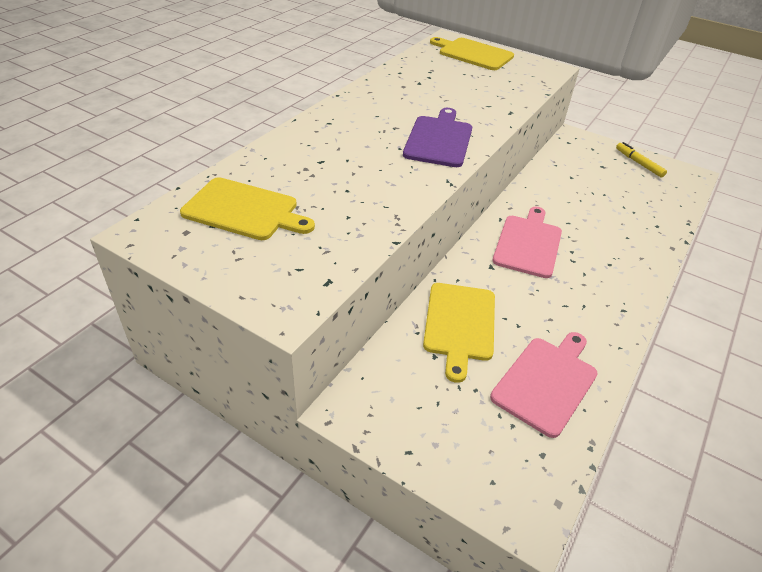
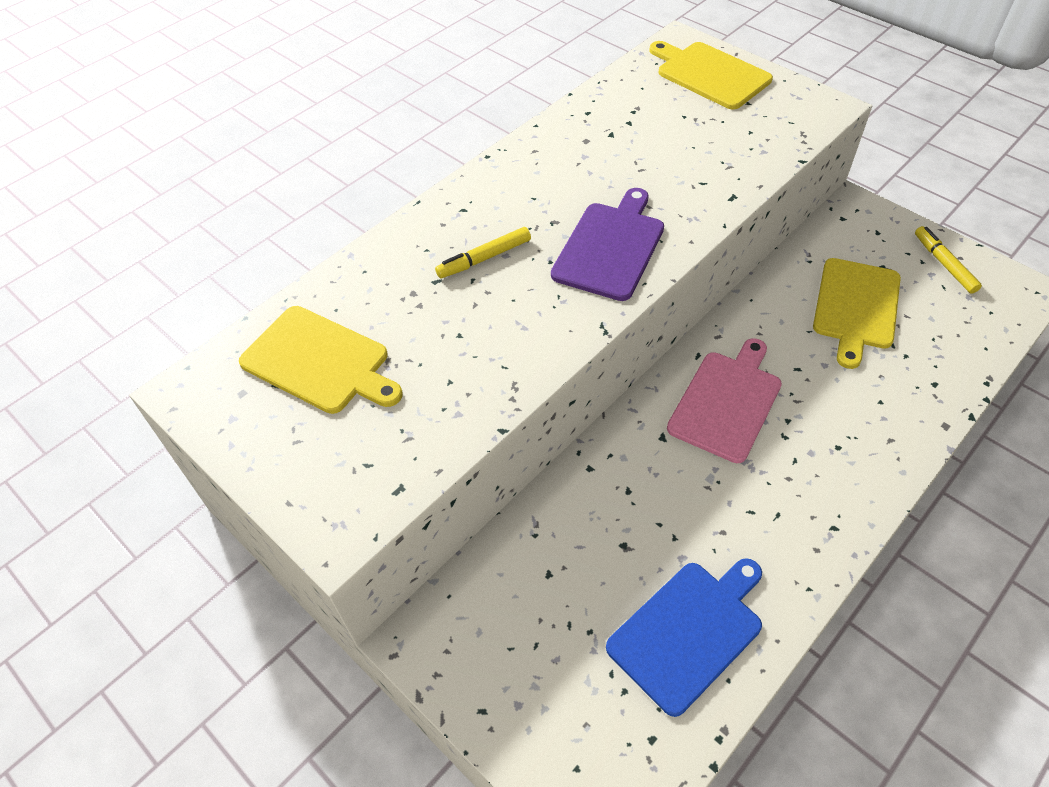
camera: 15 degrees right, 10 degrees up
yellow cutting board [423,283,495,383] -> yellow cutting board moved to [813,258,901,369]
pink cutting board [490,332,598,438] -> blue cutting board [606,558,762,717]
none -> yellow marker [435,227,531,278]

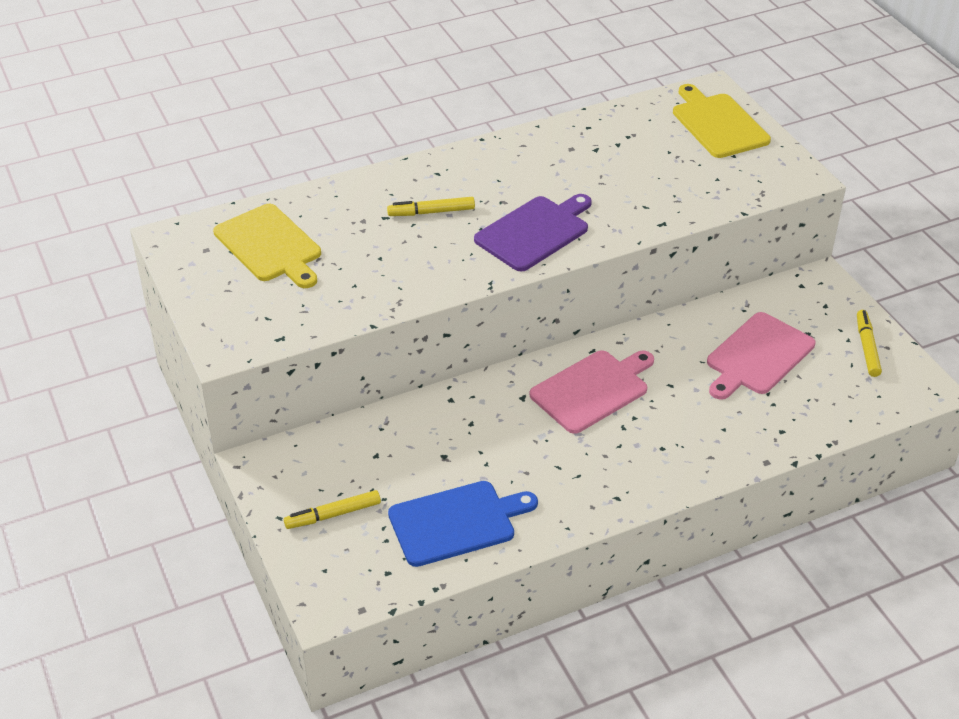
camera: 20 degrees right, 10 degrees down
yellow cutting board [813,258,901,369] -> pink cutting board [707,312,815,400]
none -> yellow marker [284,490,381,529]

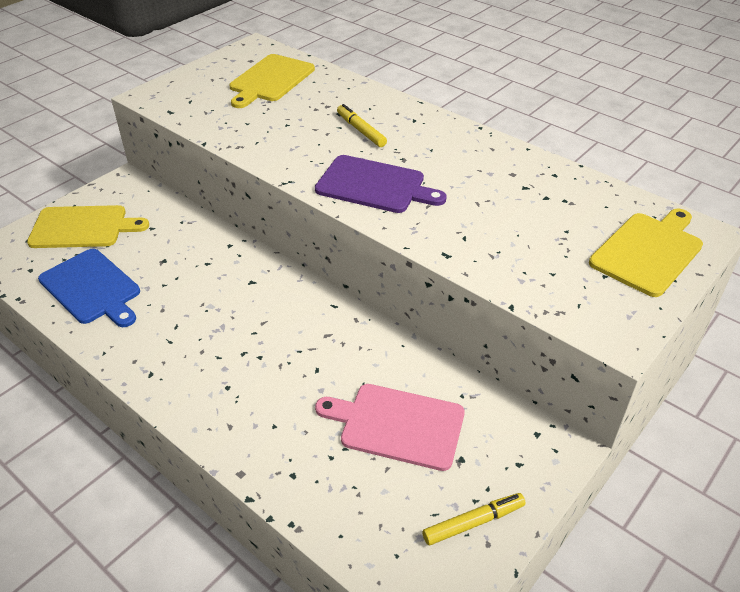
camera: 65 degrees right, 0 degrees up
yellow marker [284,490,381,529] -> yellow cutting board [27,205,149,248]
pink cutting board [530,350,654,434] -> none

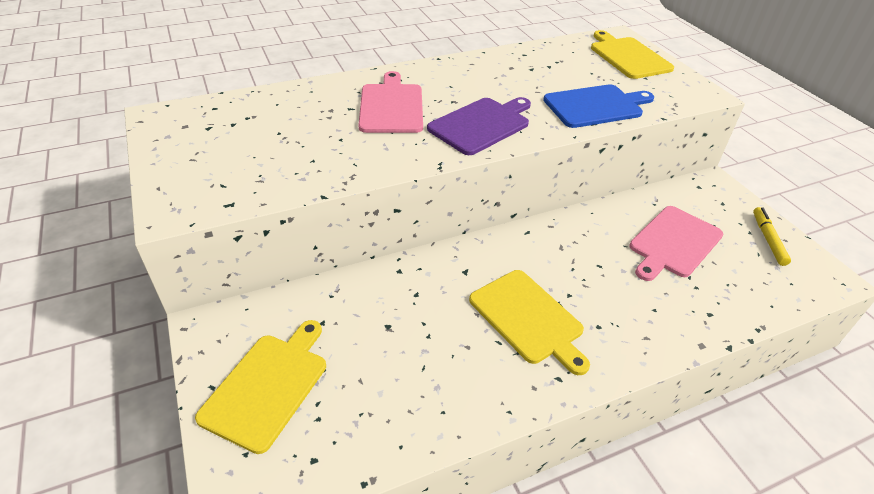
camera: 65 degrees left, 0 degrees up
blue cutting board [38,249,140,327] -> blue cutting board moved to [543,84,654,128]
yellow cutting board [229,54,315,108] -> yellow cutting board moved to [469,270,590,375]
yellow marker [337,104,387,147] -> pink cutting board [358,71,423,133]

